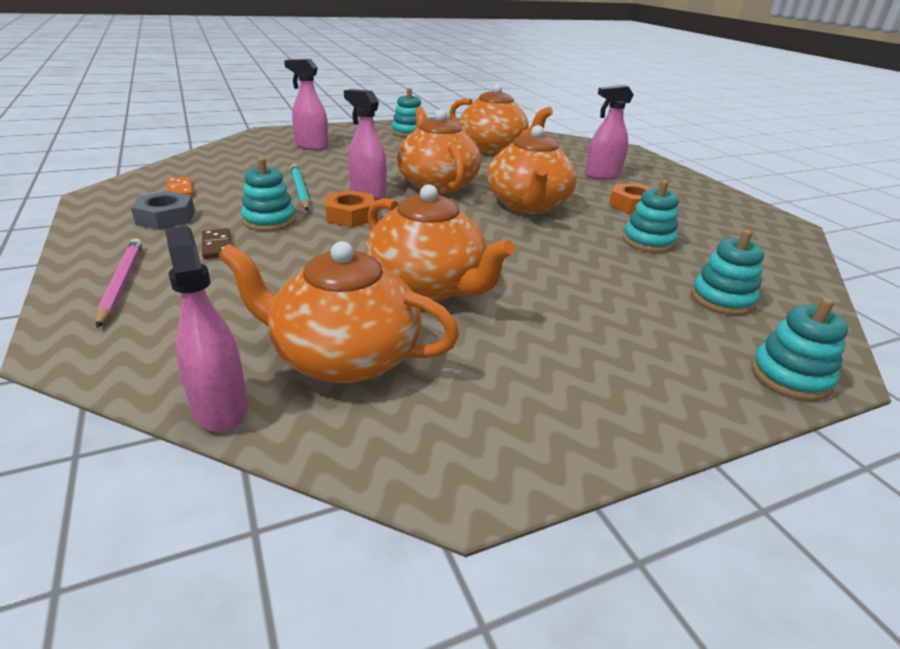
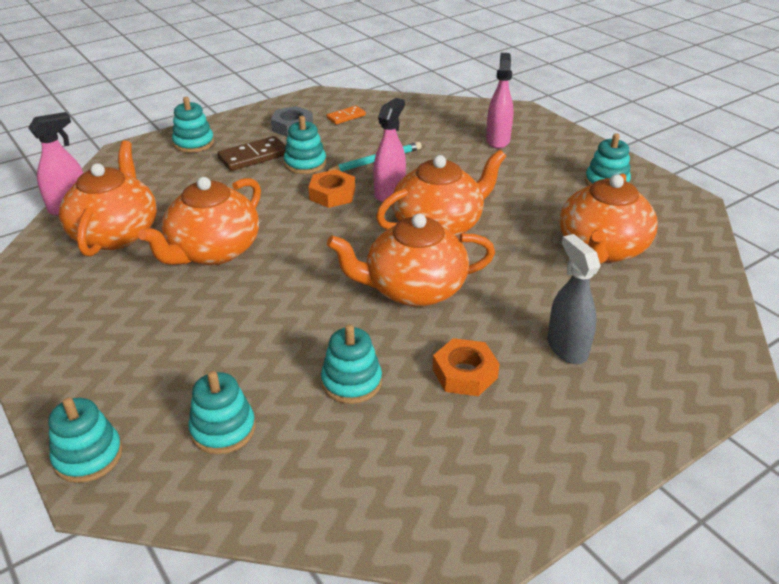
camera: 80 degrees right, 5 degrees up
pink pencil [96,239,143,328] -> turquoise stacking toy [172,97,214,153]
brown domino [202,228,232,259] -> brown domino [217,136,286,171], size x1.64
pink spray bottle [585,85,634,180] -> grey spray bottle [547,234,601,364]

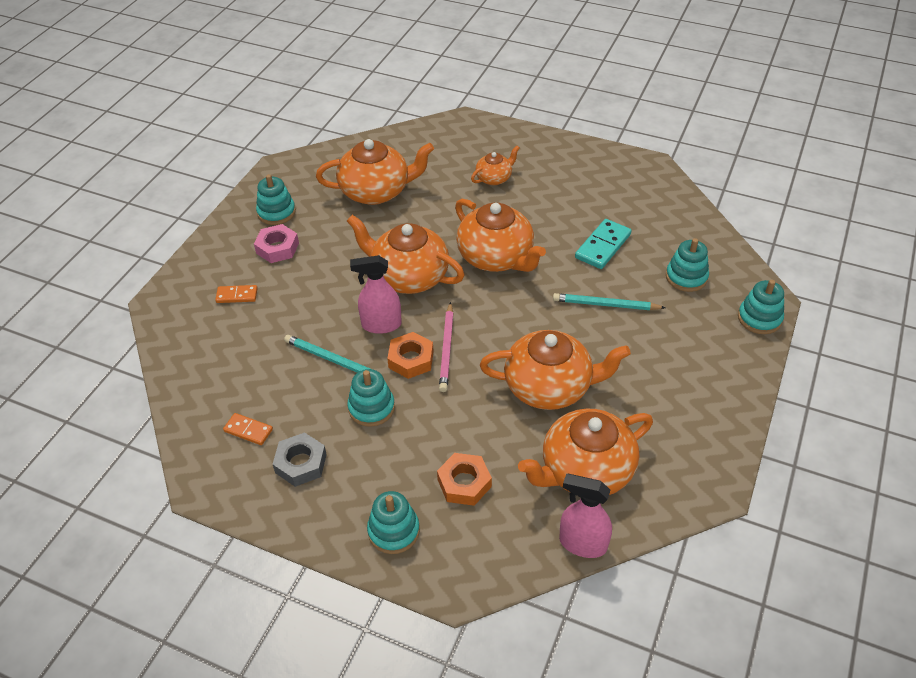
camera: 120 degrees left, 10 degrees up
brown domino [217,136,286,171] -> none
turquoise stacking toy [321,325,382,404] -> turquoise domino [575,219,632,269]
orange nut [432,338,500,396] -> orange nut moved to [437,453,492,506]
pink spray bottle [486,53,514,149] -> orange domino [215,285,258,303]
grey spray bottle [547,234,601,364] -> orange teapot [471,146,519,185]
none -> pink nut [254,224,299,263]
none -> pink pencil [439,302,454,392]
none -> turquoise pencil [553,293,666,310]

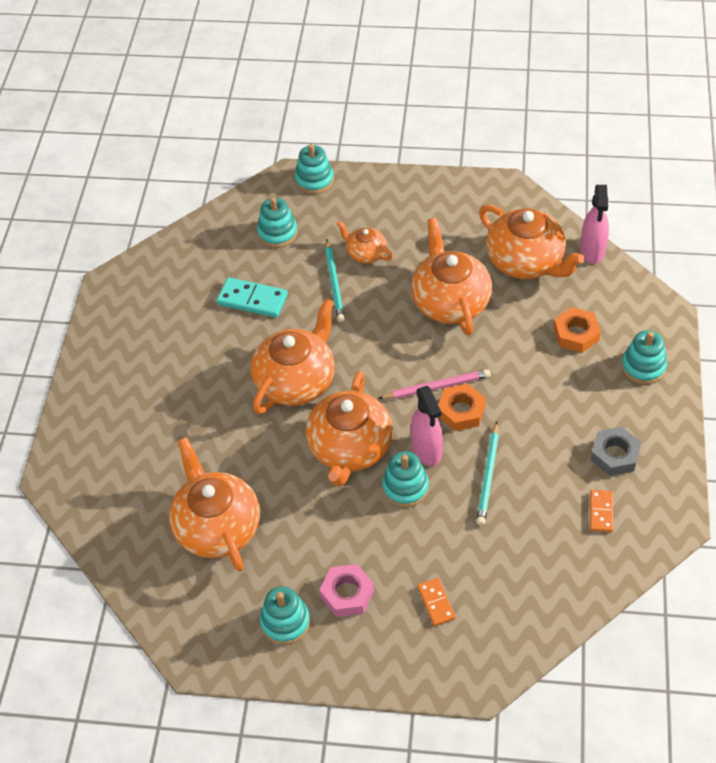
camera: 105 degrees left, 5 degrees up
turquoise stacking toy [347,369,395,427] -> turquoise stacking toy moved to [382,451,429,507]
orange teapot [471,146,519,185] -> orange teapot moved to [336,220,393,264]

